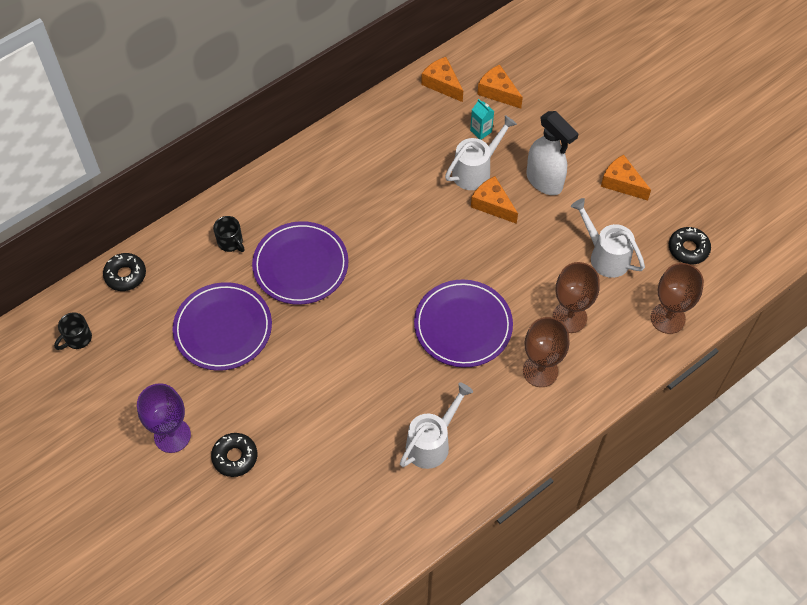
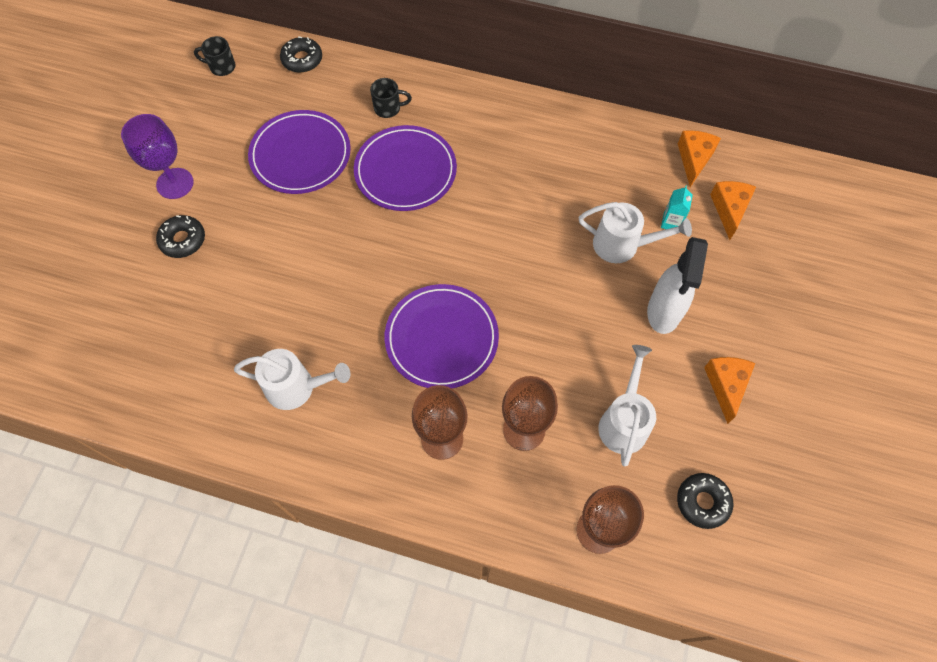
camera: 55 degrees right, 5 degrees up
black mug [213,216,245,252] -> black mug turned 105 degrees counterclockwise [370,78,412,118]
orange cheese [471,176,518,224] -> none

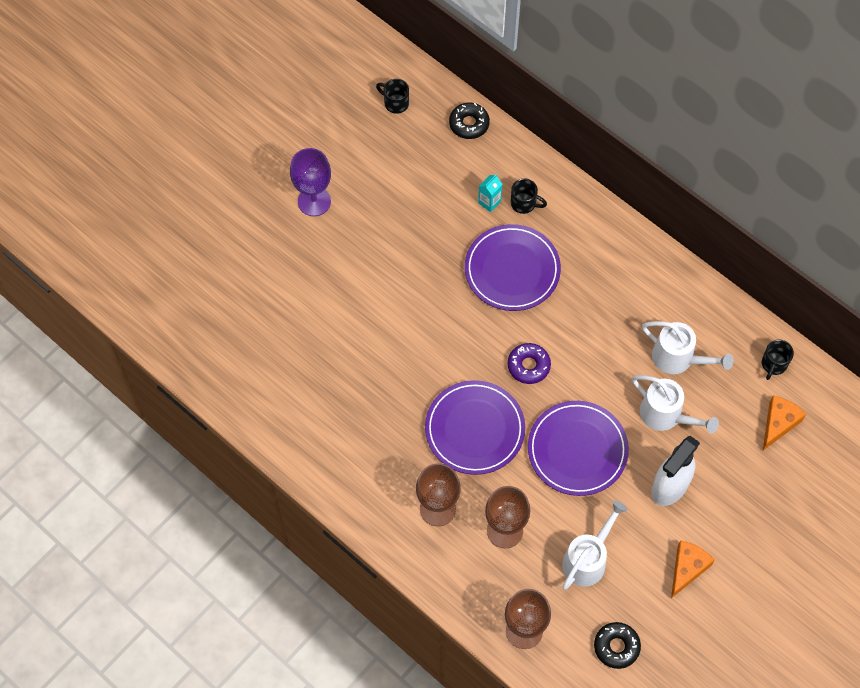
camera: 25 degrees right, 0 degrees up
black donut [156,215,205,258] -> none
white watering can [234,349,350,410] -> white watering can moved to [642,321,733,374]
purple plate [248,110,351,194] -> purple plate moved to [528,401,629,496]
turquoise carton [661,186,693,229] -> turquoise carton moved to [478,174,503,212]
orange cheese [678,130,721,187] -> black mug [762,340,794,380]
none -> purple donut [508,343,551,384]

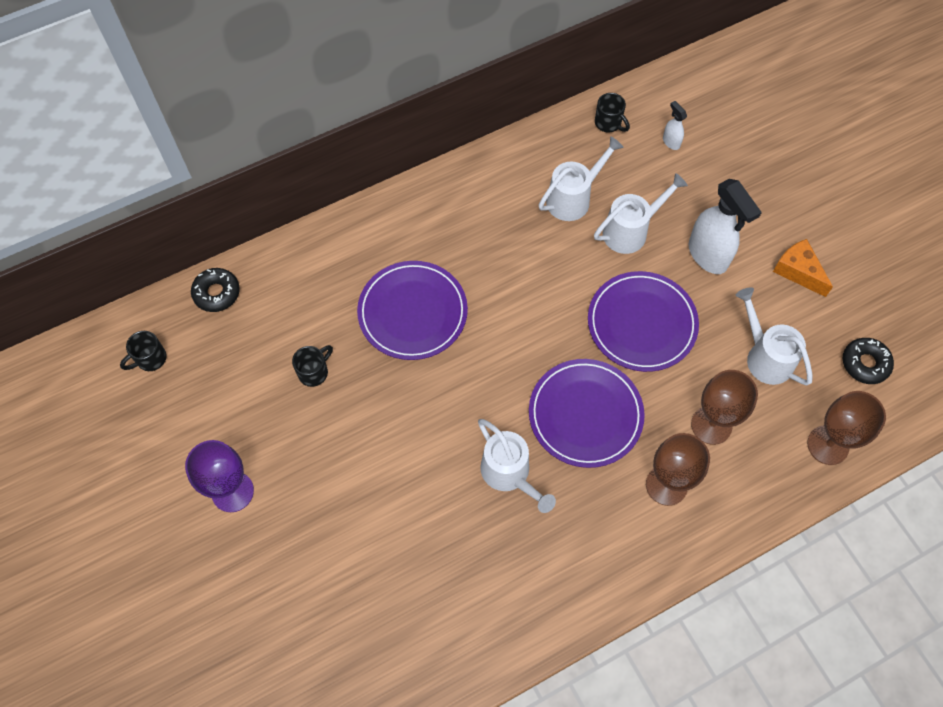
camera: 70 degrees left, 0 degrees up
turquoise carton [478,174,503,212] -> none
purple donut [508,343,551,384] -> none
black mug [511,178,547,214] -> black mug moved to [292,345,333,387]
orange cheese [763,395,806,450] -> white spray bottle [663,101,687,150]
none -> white watering can [478,419,556,513]

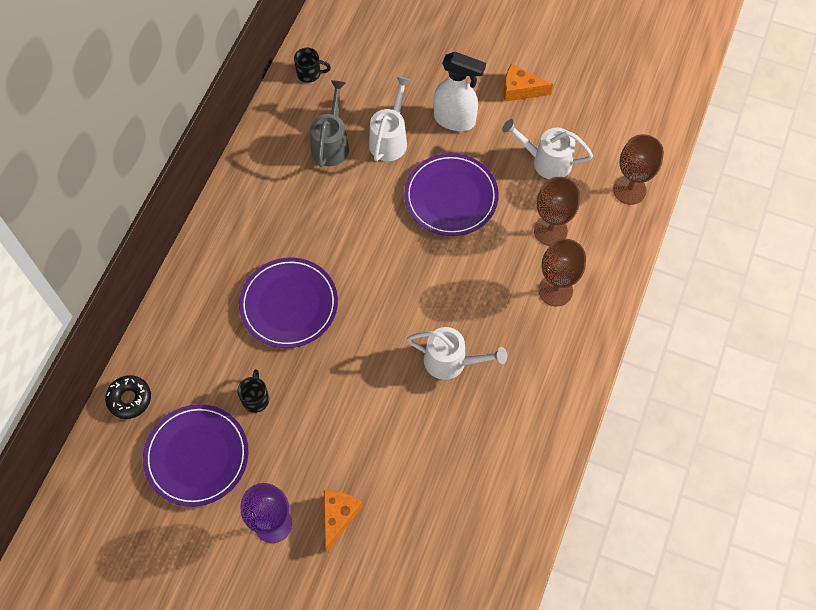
camera: 40 degrees left, 0 degrees up
black mug [120,331,167,371] -> none
purple plate [529,359,645,468] -> purple plate moved to [143,404,249,507]
white watering can [539,136,624,221] -> grey watering can [310,80,349,167]
white spray bottle [663,101,687,150] -> none
black donut [843,338,894,384] -> none
none -> orange cheese [324,490,363,551]

